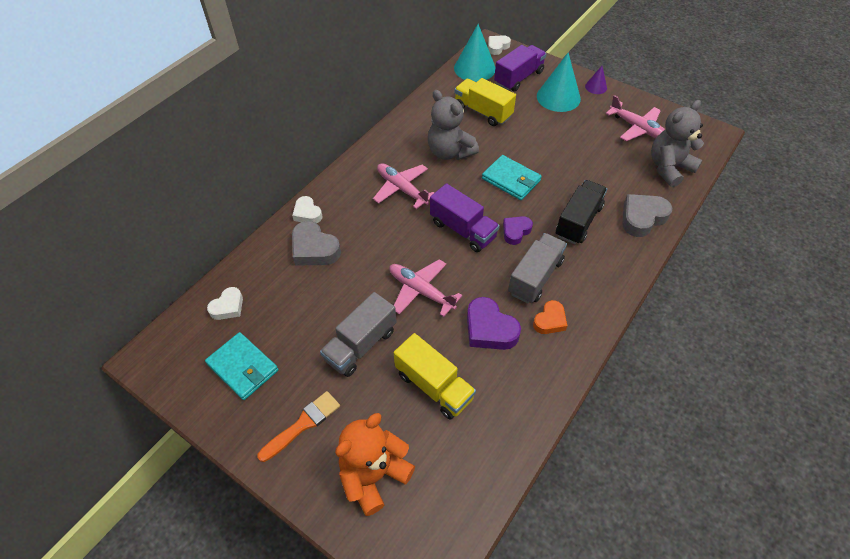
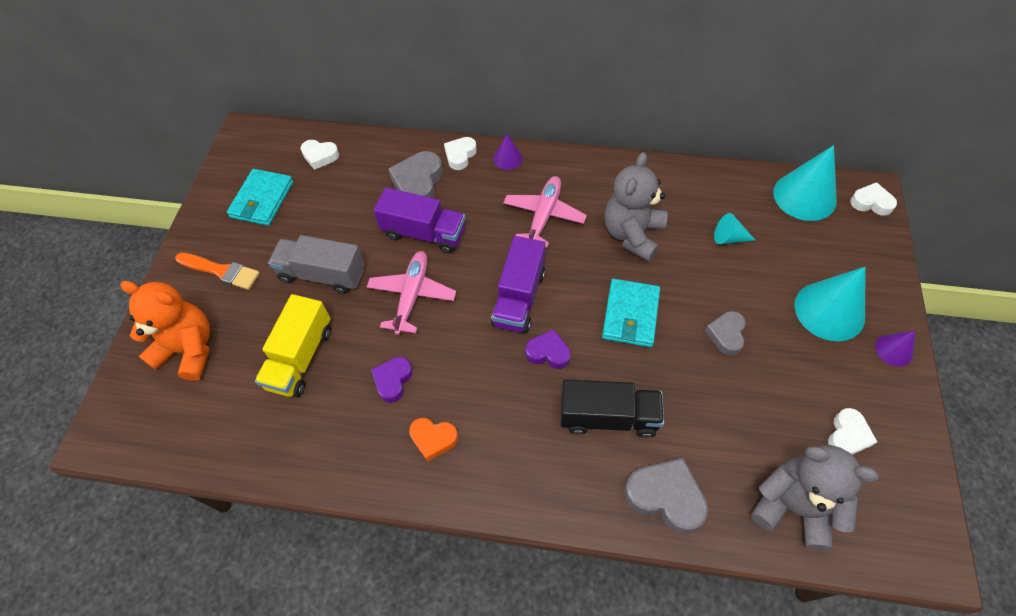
camera: 65 degrees right, 5 degrees up
yellow truck [454,78,516,126] -> turquoise cone [714,213,756,244]
purple heart [467,297,521,350] -> purple heart [371,357,413,403], size x0.63
purple truck [494,45,546,92] -> purple truck moved to [374,187,465,253]
grey truck [508,233,567,304] -> none
pink plane [606,95,666,141] -> white heart [828,408,877,455]
none -> purple cone [493,134,523,170]
none -> grey heart [705,311,746,356]

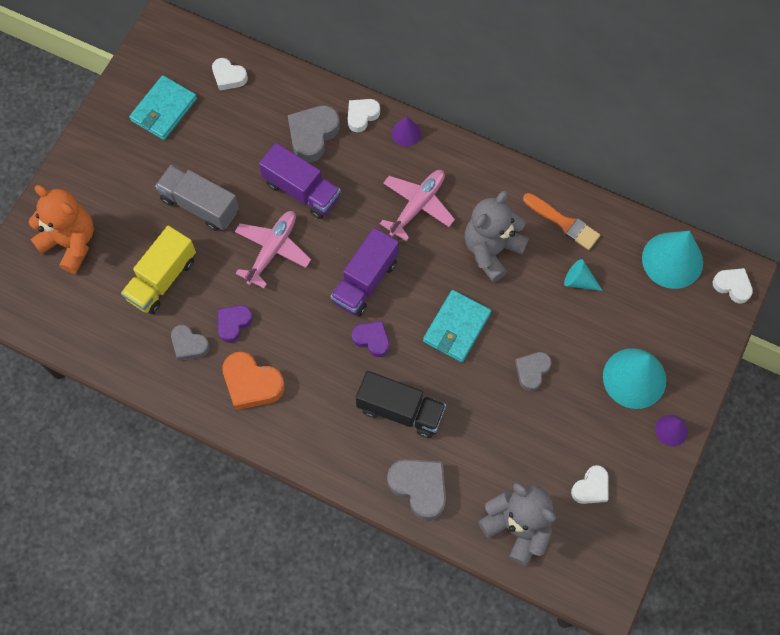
camera: 15 degrees right, 10 degrees up
orange brush [175,253,260,290] -> orange brush moved to [523,193,600,250]
orange heart [409,418,458,461] -> orange heart [222,352,285,410], size x1.58
none -> grey heart [171,325,210,361]

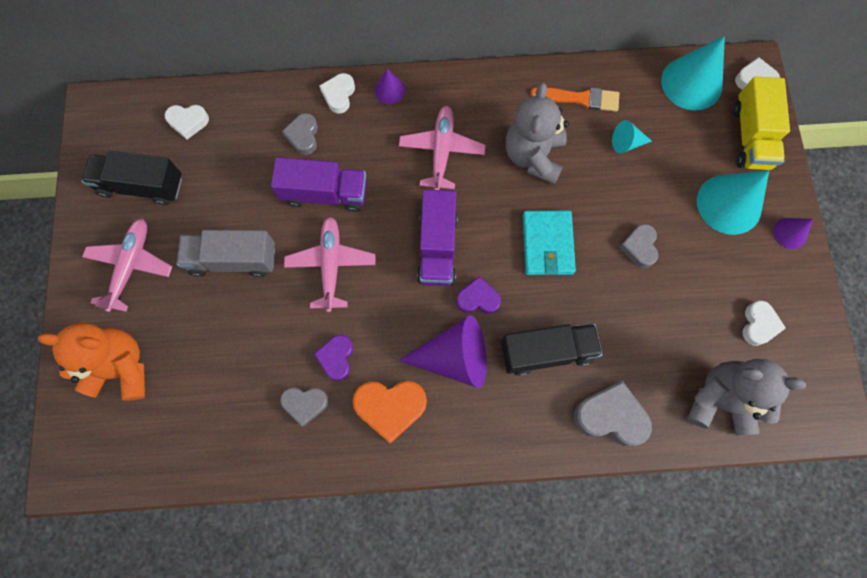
camera: 30 degrees left, 5 degrees up
yellow truck [121,226,196,314] -> yellow truck moved to [733,77,790,170]
turquoise wallet [129,75,197,140] -> black truck [81,151,182,205]
grey heart [288,105,340,162] -> grey heart [282,113,318,155], size x0.63
none -> pink plane [82,219,172,312]
none -> purple cone [399,315,487,388]

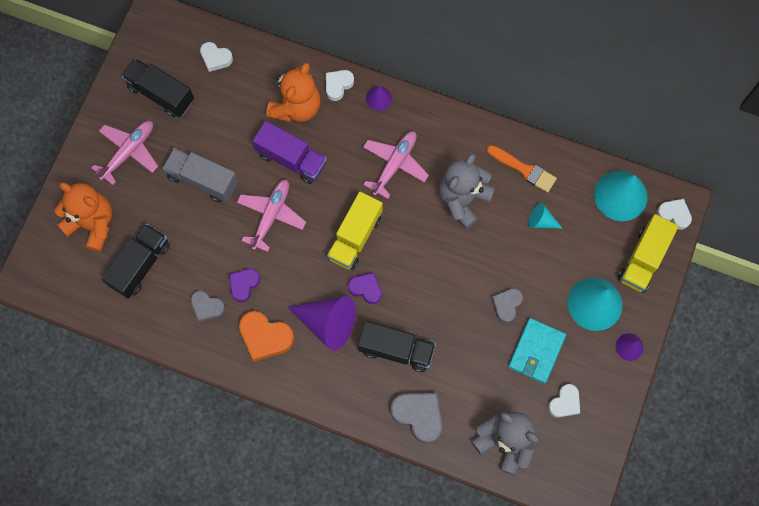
camera: 25 degrees right, 0 degrees up
grey heart [282,113,318,155] -> orange teddy bear [266,63,321,122]
purple truck [417,190,458,286] -> yellow truck [327,192,383,270]
turquoise wallet [523,211,576,275] -> turquoise wallet moved to [508,318,566,384]
none -> black truck [102,224,170,299]

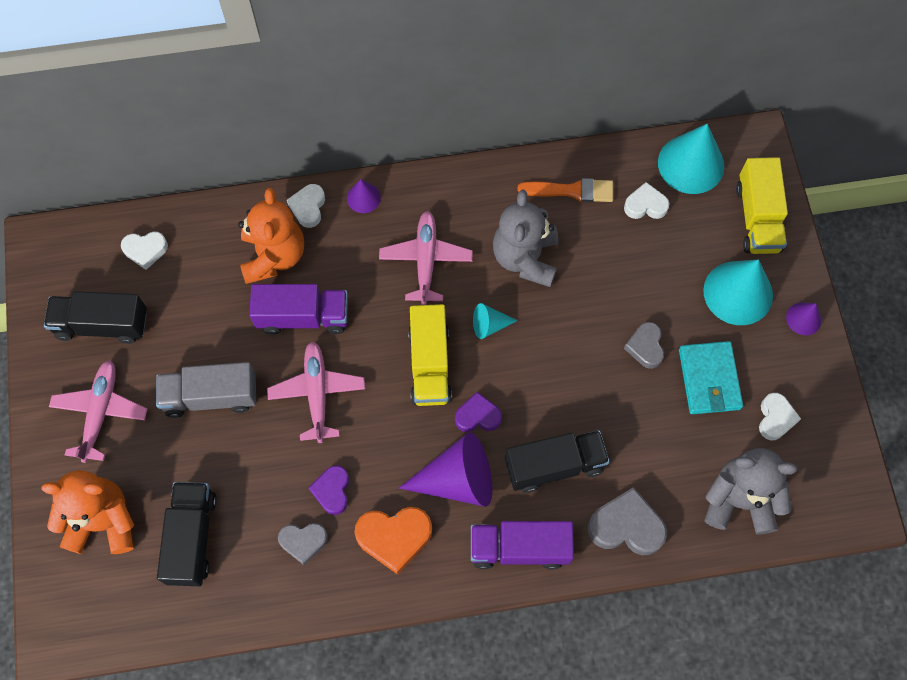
camera: 30 degrees left, 5 degrees down
turquoise cone [528,203,562,228] -> turquoise cone moved to [473,303,518,339]
white heart [657,199,692,230] -> white heart moved to [624,182,670,219]
none -> purple truck [471,521,574,569]

